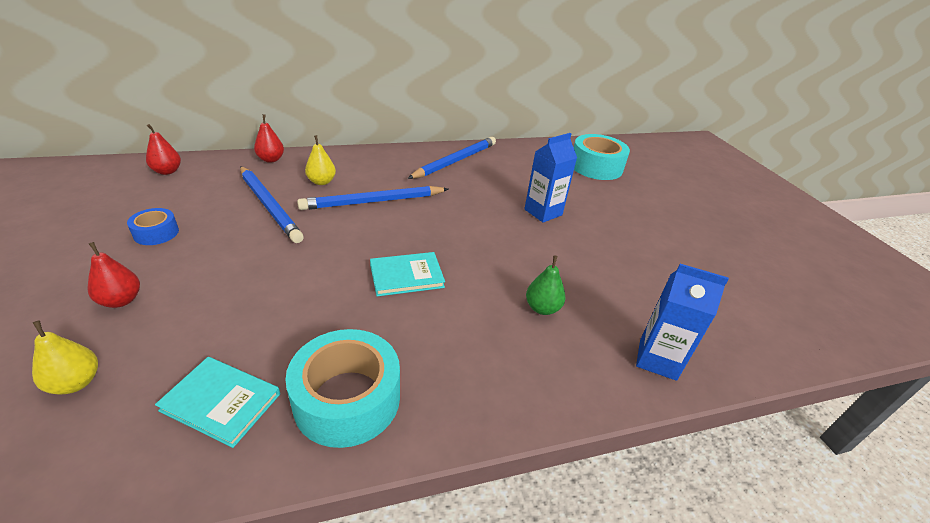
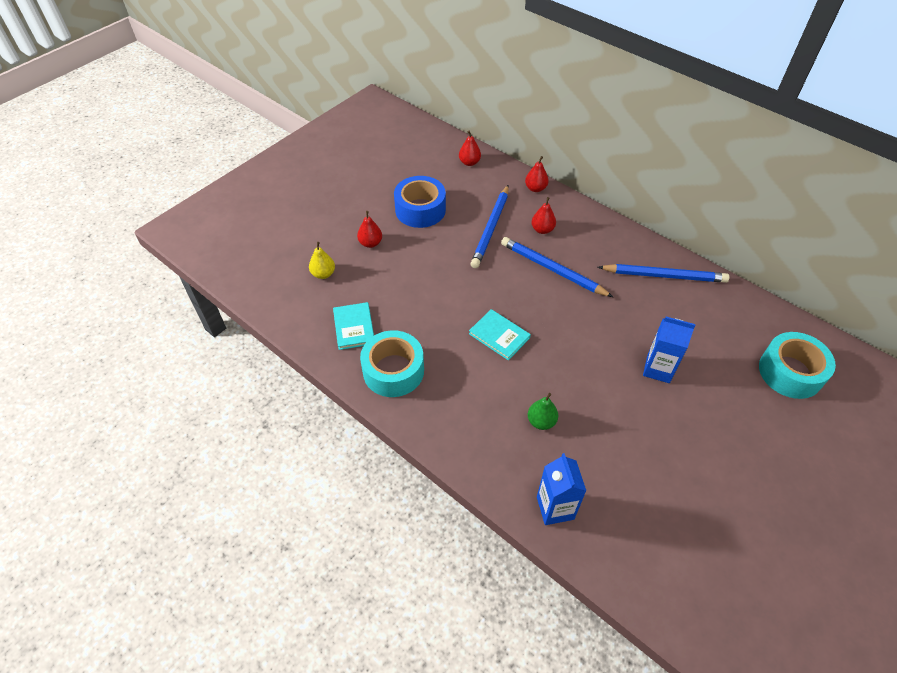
camera: 60 degrees right, 15 degrees up
blue tape [127,208,179,245] -> blue tape [394,176,446,228], size x1.90
yellow pear [305,135,336,185] -> red pear [531,197,556,234]

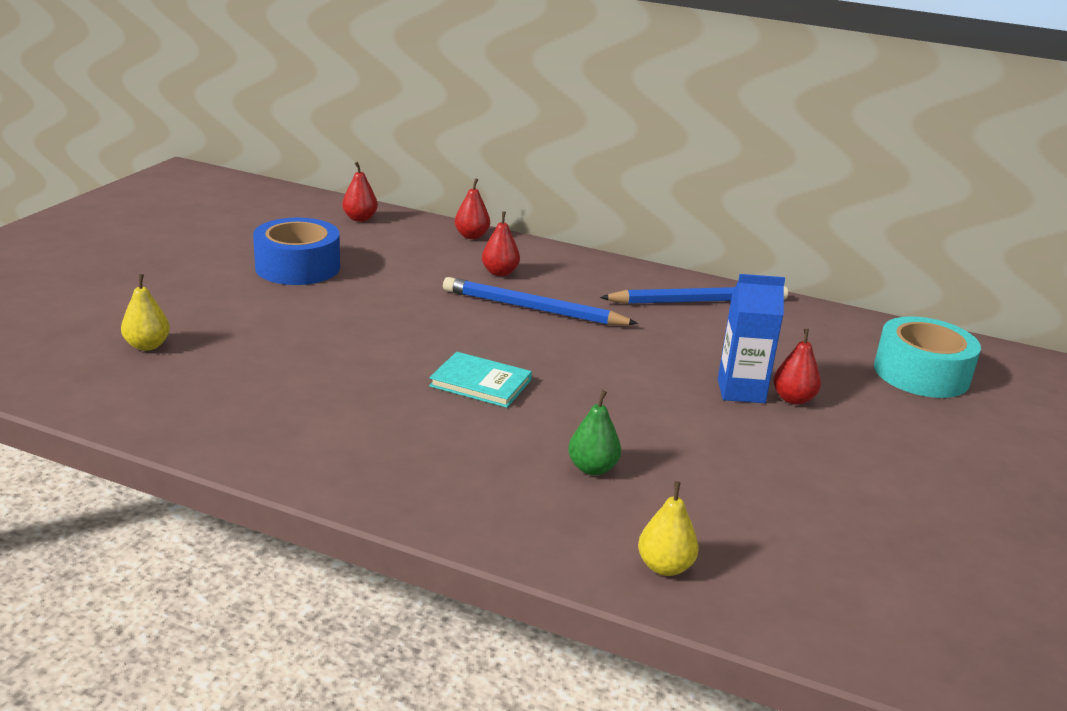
camera: 20 degrees left, 25 degrees down
turquoise book [333,302,374,350] -> none
red pear [357,211,382,248] -> red pear moved to [773,329,821,405]
turquoise tape [360,330,424,397] -> none
blue pencil [470,185,509,268] -> none
blue carton [537,453,586,525] -> yellow pear [638,481,699,576]

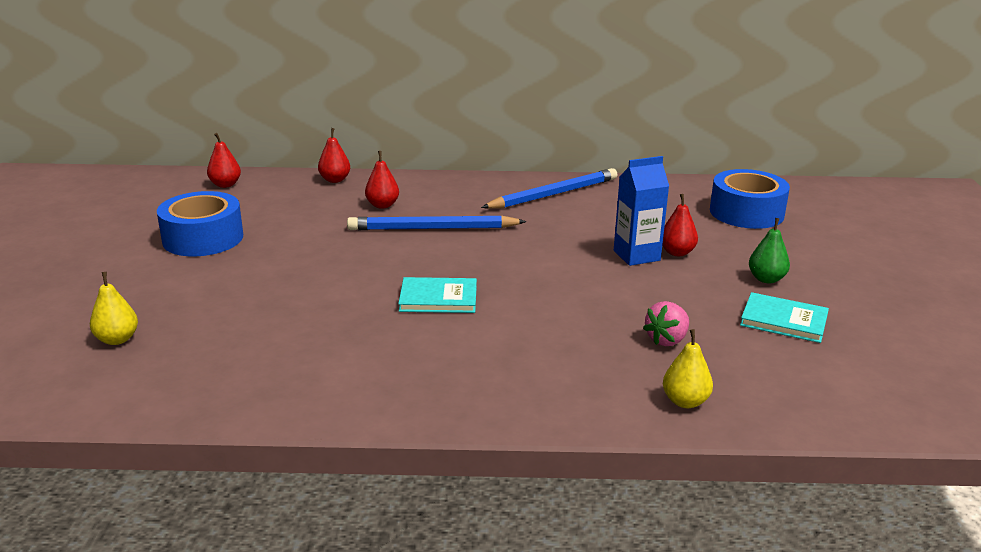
camera: 20 degrees left, 0 degrees up
green pear [568,390,621,475] -> green pear moved to [749,218,790,284]
turquoise tape [874,316,981,398] -> blue tape [710,169,790,229]
none -> pink strawberry [643,301,689,346]
none -> turquoise book [740,292,829,343]

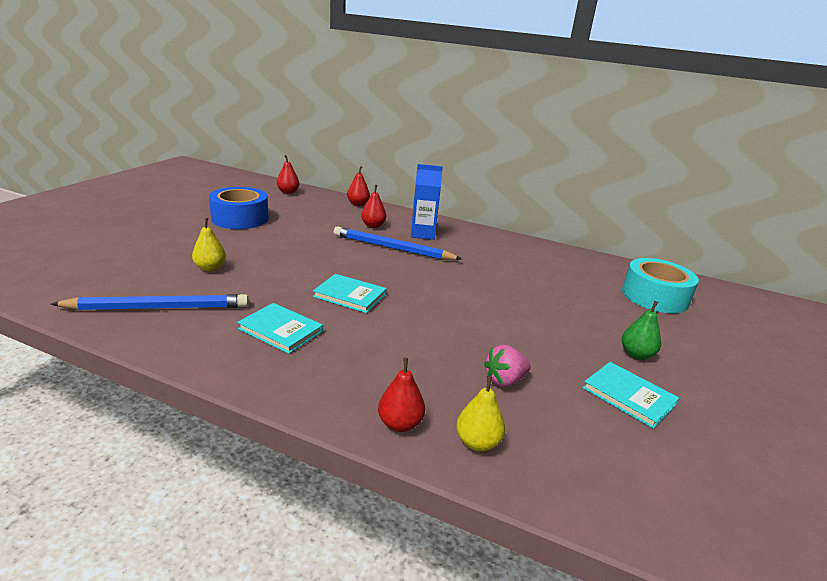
camera: 20 degrees right, 0 degrees up
yellow pear [90,272,138,345] -> yellow pear moved to [192,218,226,272]
blue pencil [481,168,617,209] -> blue pencil moved to [51,294,249,310]
blue carton [614,156,669,266] -> blue carton moved to [411,164,443,240]
red pear [662,194,698,256] -> red pear moved to [378,358,425,432]
blue tape [710,169,790,229] -> turquoise tape [622,258,699,313]
none -> turquoise book [237,303,323,354]

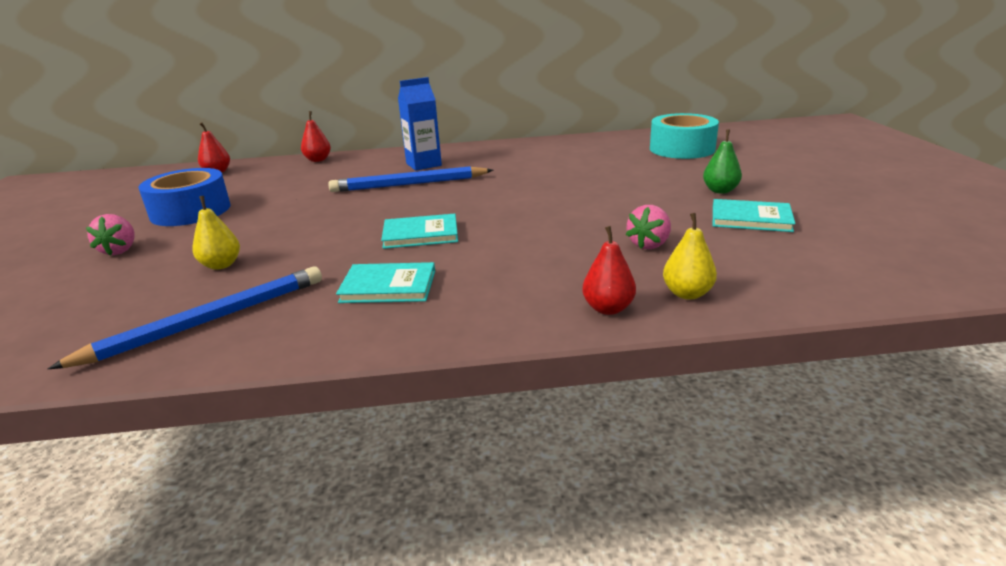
camera: 25 degrees left, 0 degrees up
red pear [361,185,386,228] -> none
none -> pink strawberry [86,214,135,256]

